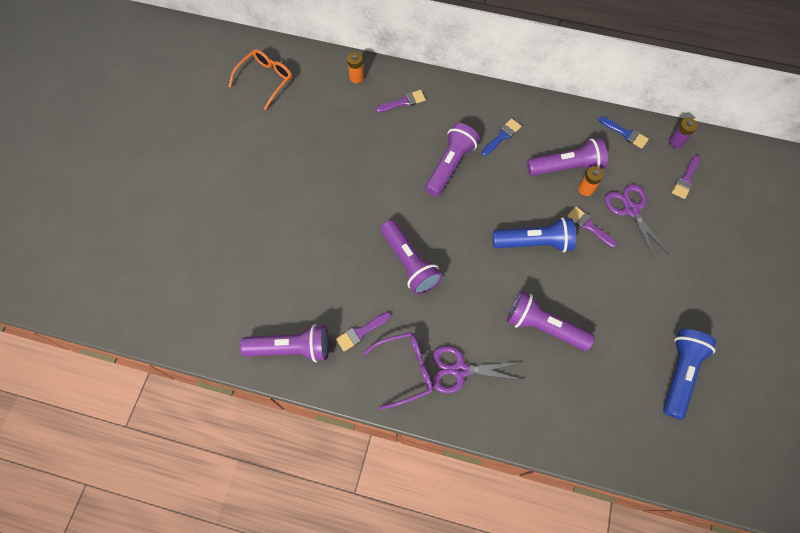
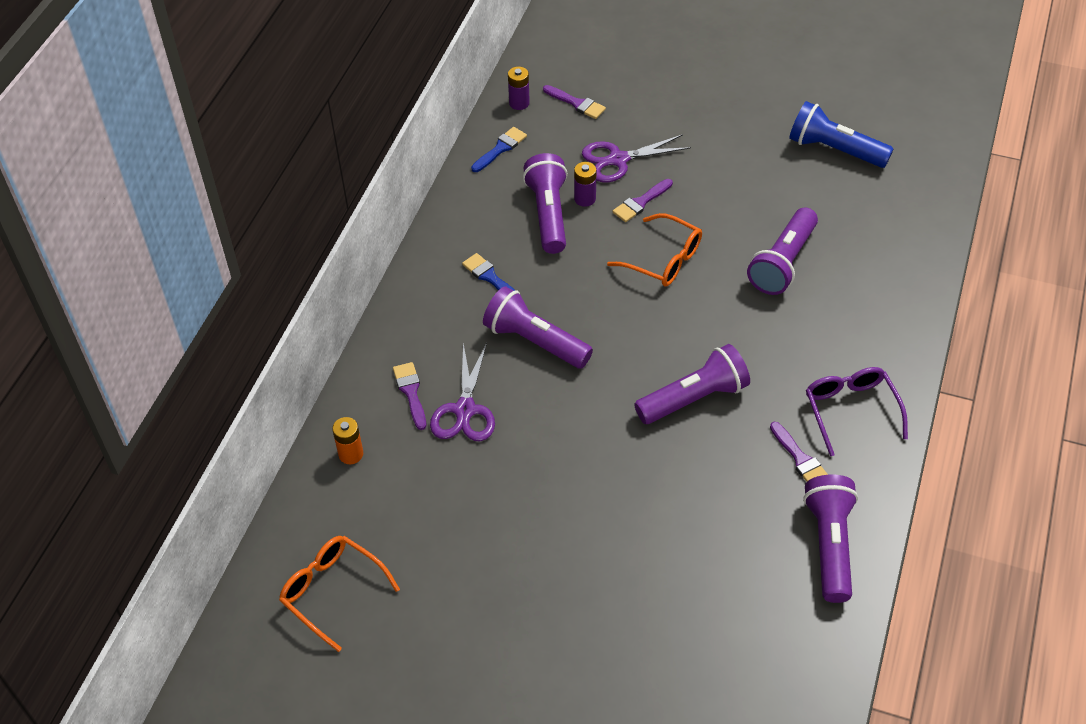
camera: 85 degrees left, 15 degrees down
purple scissors [432,346,523,393] -> purple scissors moved to [430,343,495,441]
blue flashlight [493,217,576,252] -> orange glasses [607,213,702,287]
orange battery [578,166,604,196] -> purple battery [574,162,597,207]

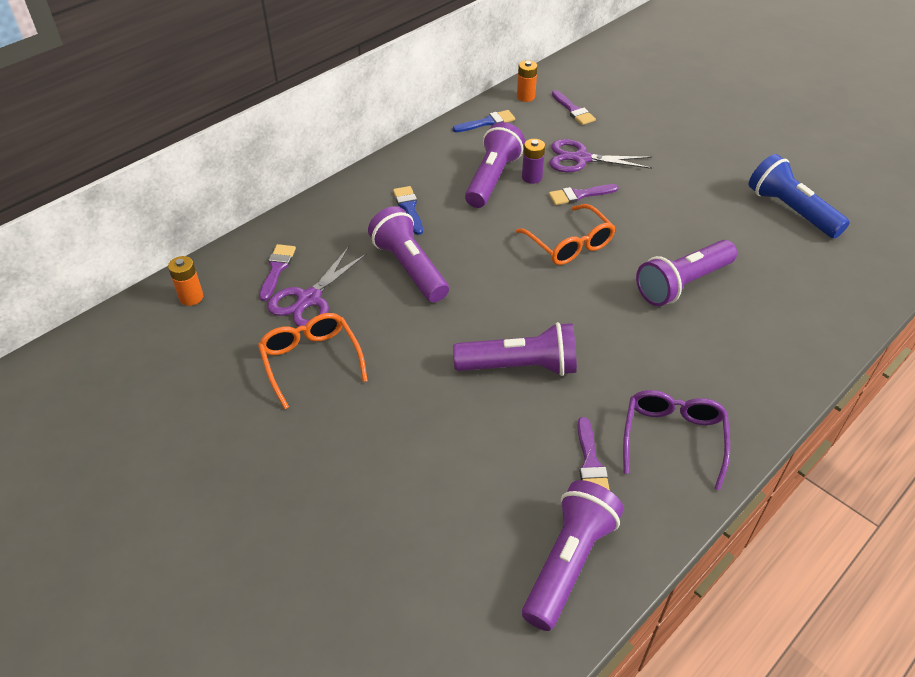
camera: 25 degrees right, 5 degrees down
orange glasses [279,536,400,652] -> orange glasses moved to [258,313,368,410]
purple battery [508,67,530,110] -> orange battery [517,60,538,102]

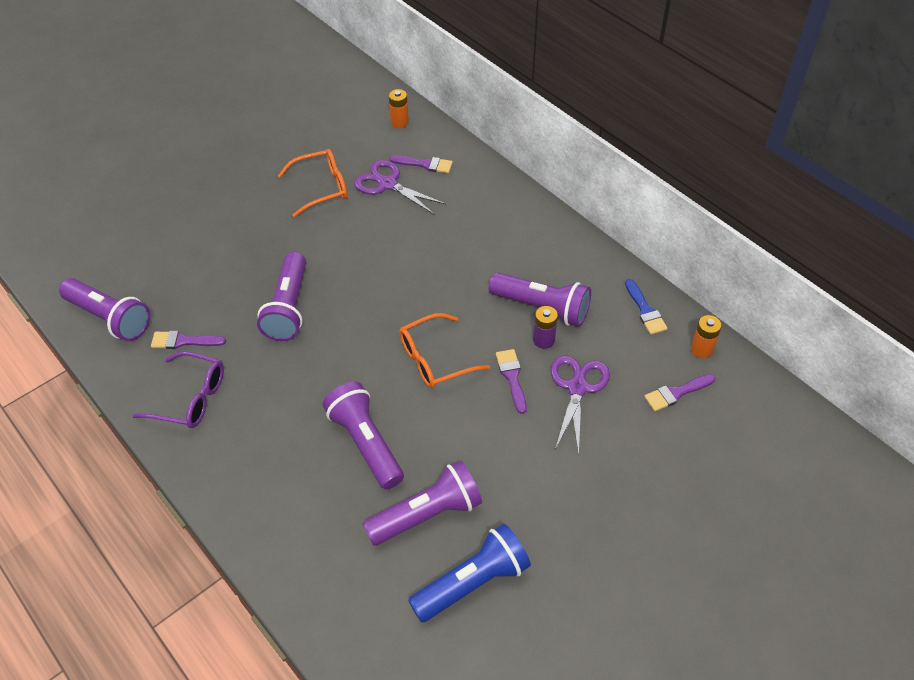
camera: 95 degrees right, 5 degrees up
purple flashlight [368,206,449,302] -> purple flashlight moved to [362,461,482,546]
blue brush [393,186,423,235] -> none

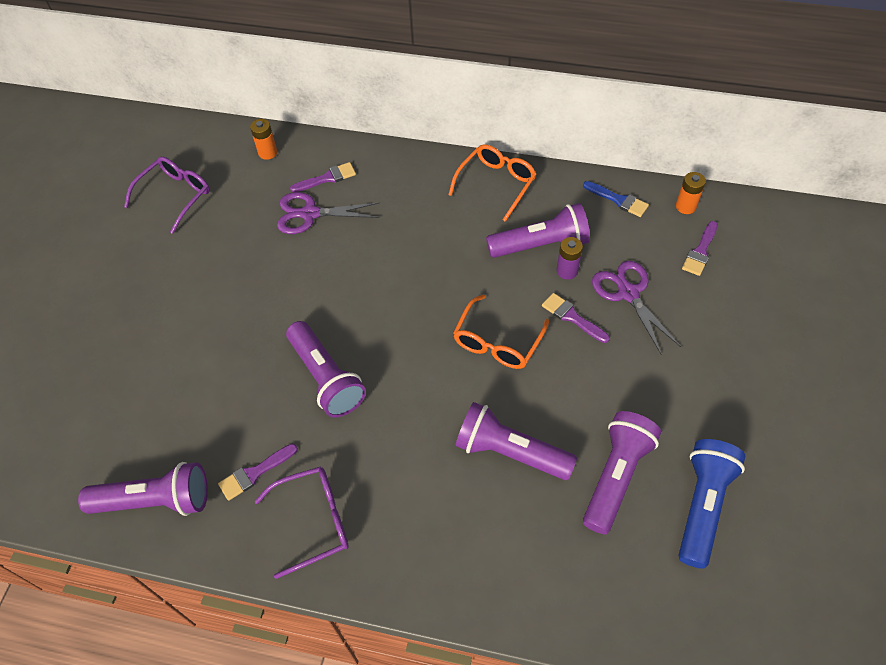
camera: 35 degrees left, 5 degrees up
orange glasses [278,149,347,217] -> orange glasses moved to [448,144,537,222]
none -> purple glasses [124,157,210,234]

